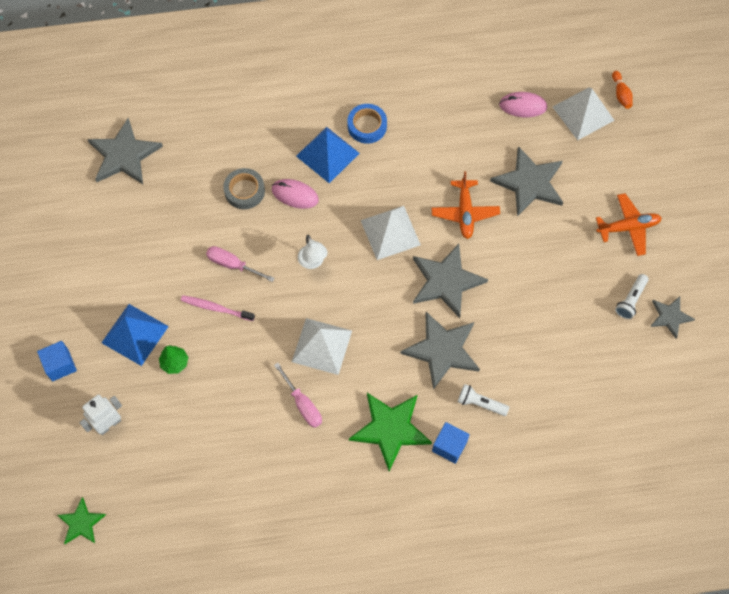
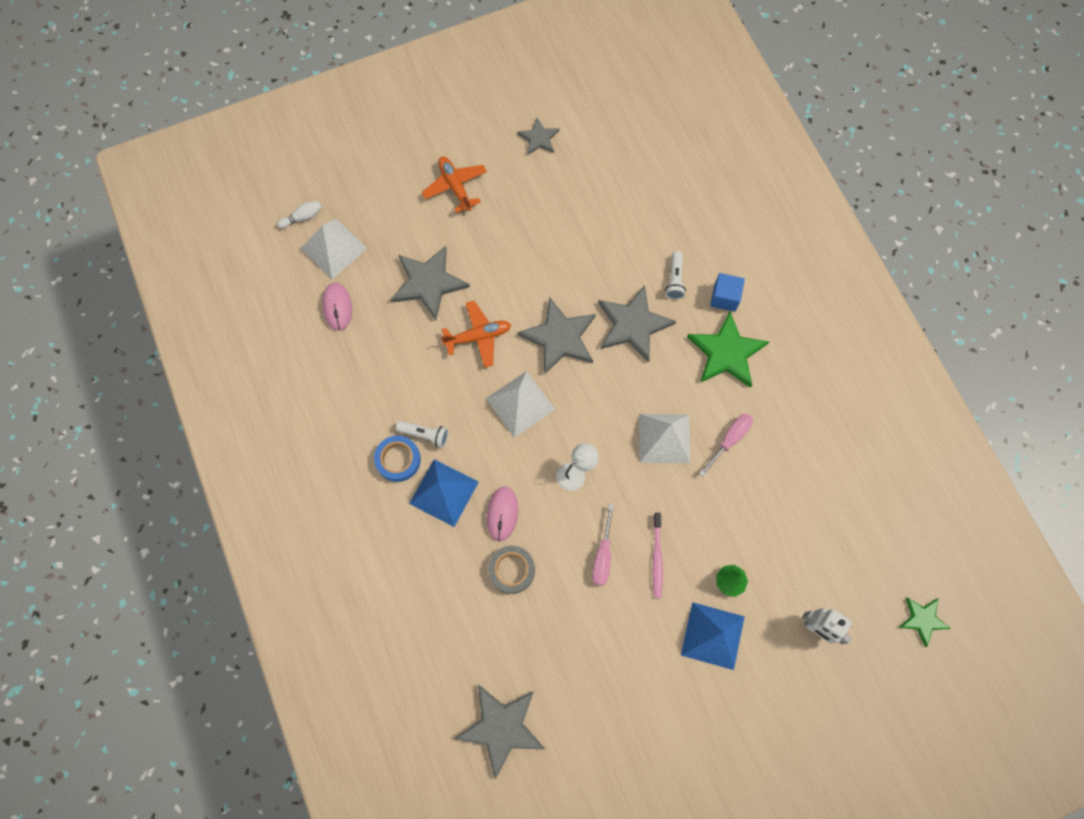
camera: 105 degrees left, 5 degrees up
blue cube [37,341,77,381] -> none
orange bowling pin [612,71,633,109] -> white bowling pin [277,201,322,229]
white flashlight [615,274,648,319] -> white flashlight moved to [396,421,448,448]

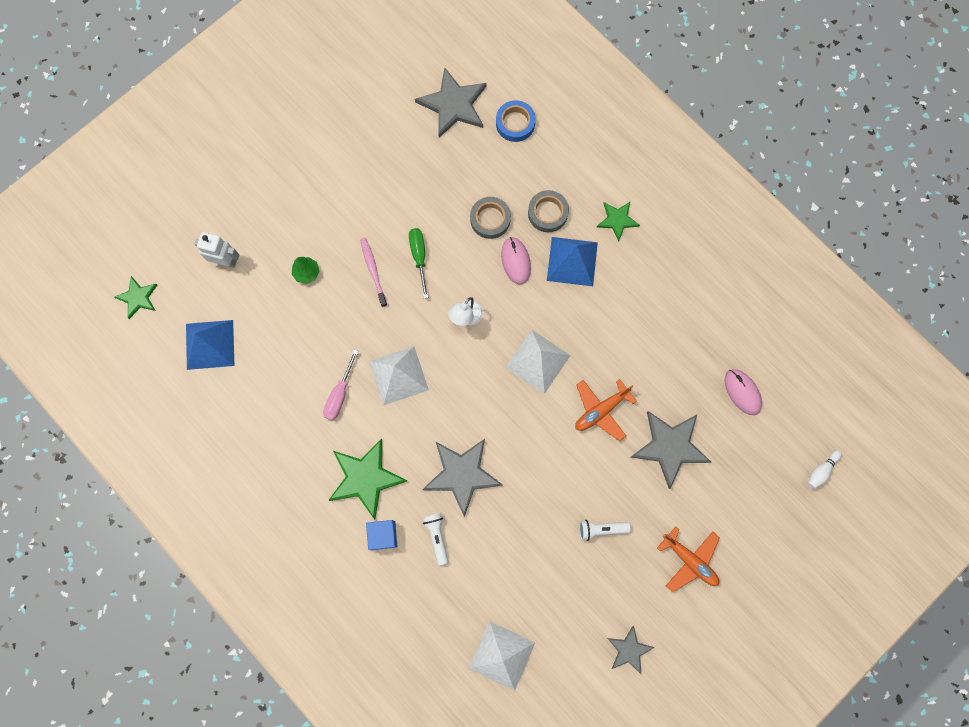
camera: 160 degrees right, 5 degrees up
white pyramid [301,219,367,279] -> white pyramid moved to [469,621,535,691]
blue tape [374,435,421,482] -> blue tape moved to [496,100,536,142]
white flashlight [396,421,448,448] -> white flashlight moved to [579,520,631,541]
grey star [518,297,596,375] -> none
pink screwdriver [592,504,614,586] -> green screwdriver [409,228,428,298]
blue pyramid [681,602,745,670] -> blue pyramid moved to [186,320,235,370]
none -> grey tape [528,190,569,232]
none -> green star [596,202,640,241]

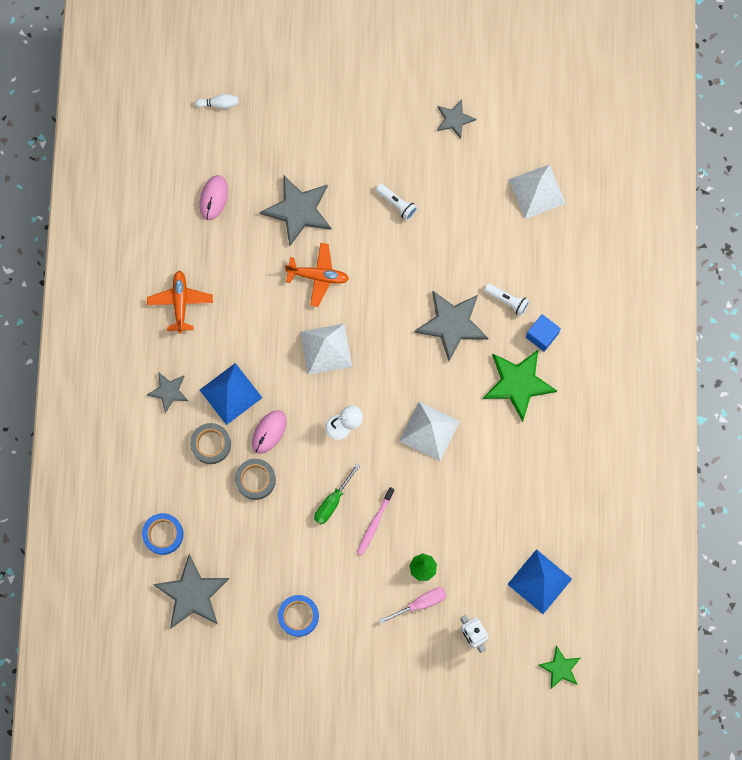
camera: 135 degrees left, 0 degrees up
pink screwdriver [323,350,359,421] -> pink screwdriver moved to [379,588,447,624]
white flashlight [422,513,448,565] -> white flashlight turned 90 degrees counterclockwise [484,283,530,316]
green star [596,202,640,241] -> grey star [147,372,188,413]
orange plane [657,527,720,592] -> orange plane moved to [147,271,213,334]
none -> blue tape [278,595,319,637]

